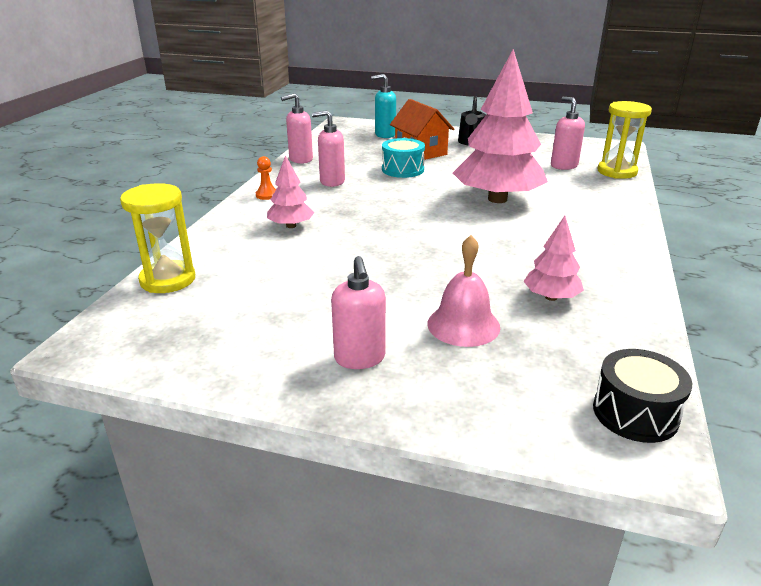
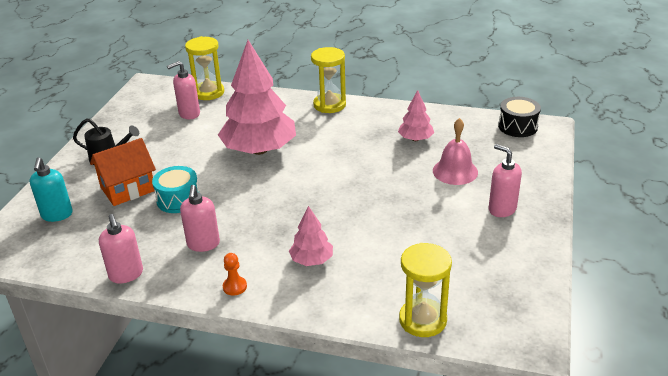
camera: 90 degrees left, 5 degrees up
pink soap dispenser [331,256,386,369] -> pink soap dispenser turned 120 degrees counterclockwise [489,144,522,217]
none -> yellow hourglass [311,47,346,113]

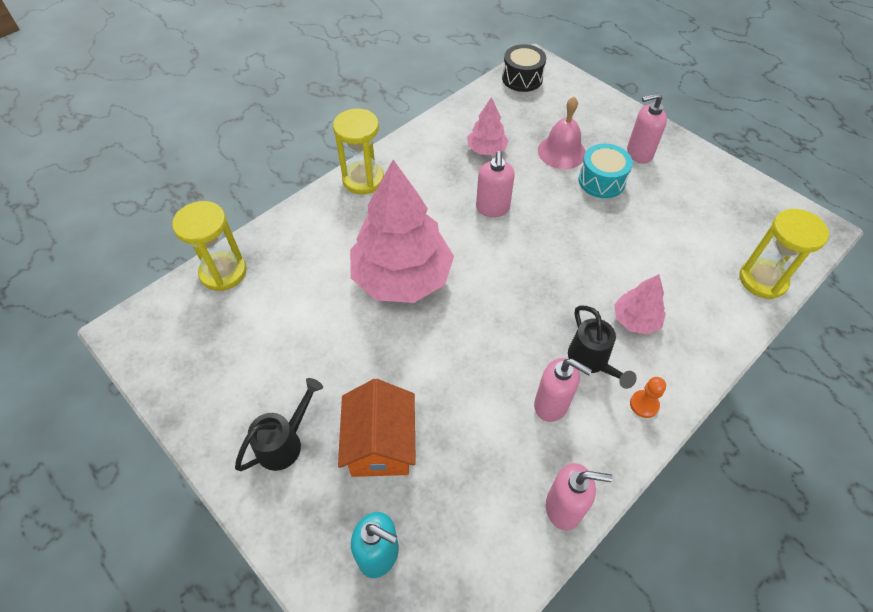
camera: 60 degrees left, 20 degrees up
turquoise drum [152,166,199,213] -> turquoise drum moved to [578,143,633,198]
pink soap dispenser [167,61,200,119] -> pink soap dispenser moved to [476,151,515,217]
none -> black watering can [568,305,636,389]

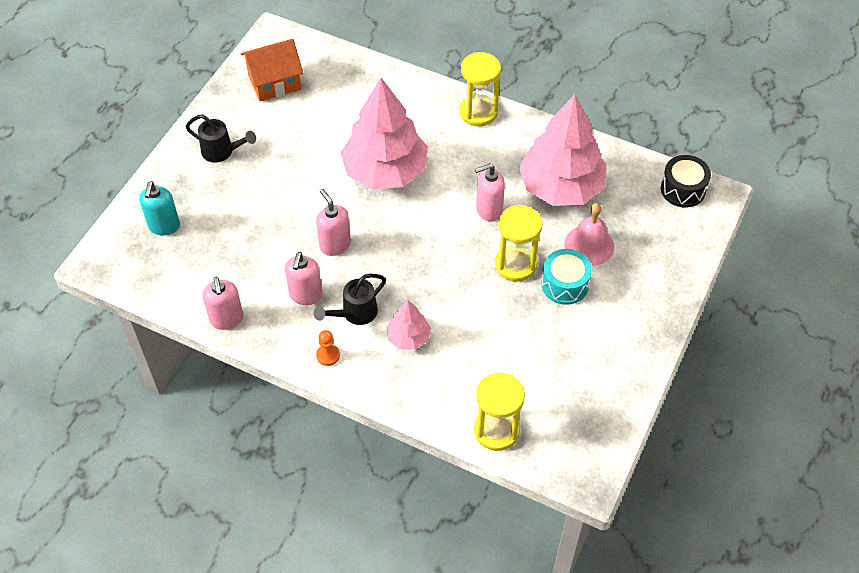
camera: 70 degrees right, 0 degrees up
yellow hourglass [172,201,247,291] -> yellow hourglass moved to [495,205,543,282]
orange house [338,379,416,477] -> orange house moved to [241,39,303,101]
pink tree [467,97,509,155] -> pink tree [519,94,607,206], size x2.12
pink soap dispenser [627,93,667,163] -> pink soap dispenser moved to [316,189,351,256]

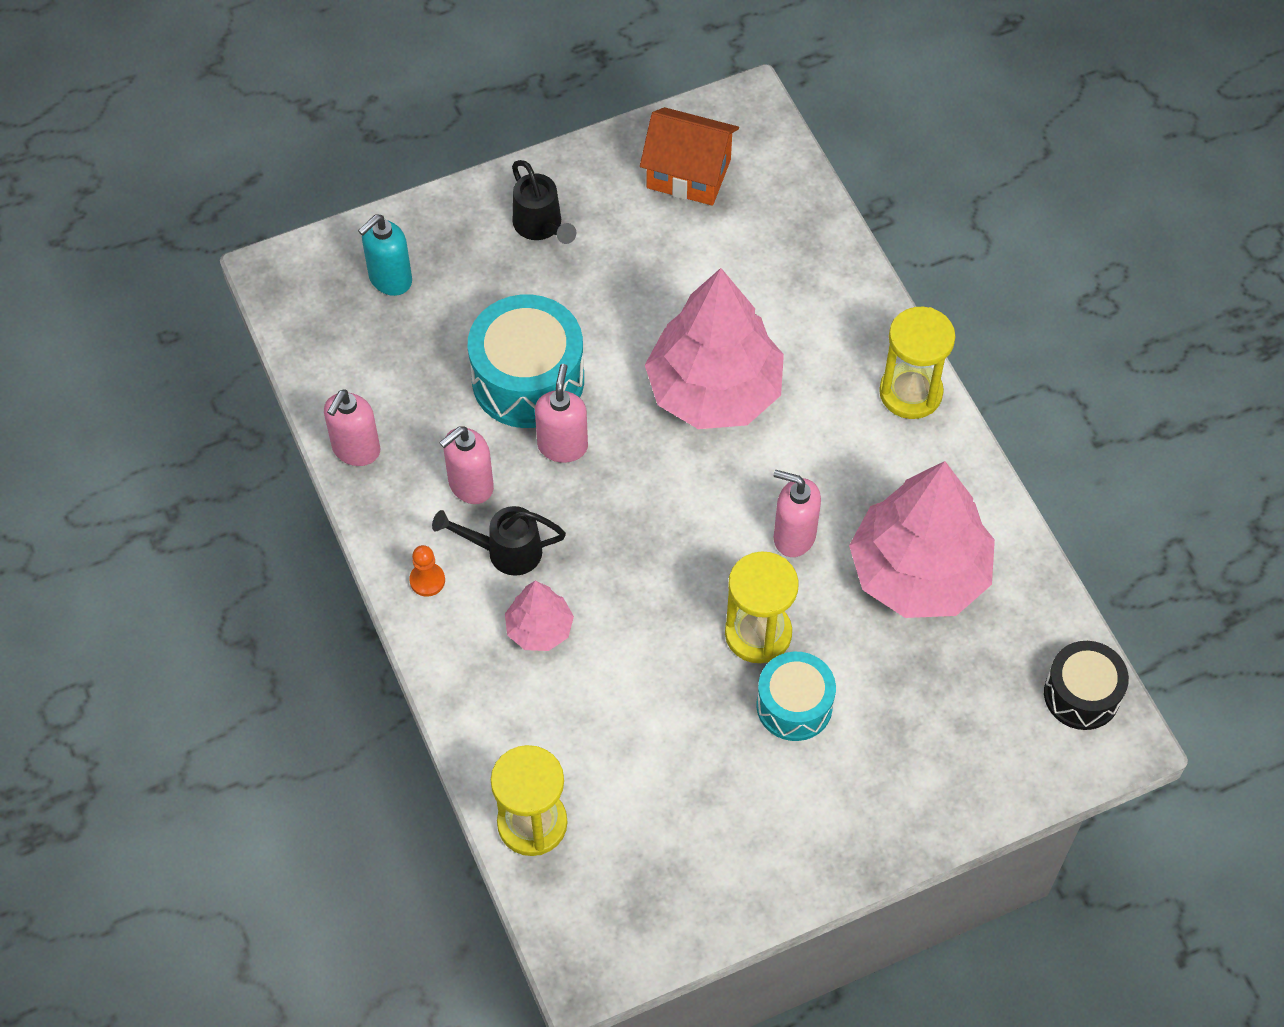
camera: 40 degrees right, 5 degrees up
pink bell [564,203,614,266] -> none
none -> turquoise drum [468,294,584,428]

